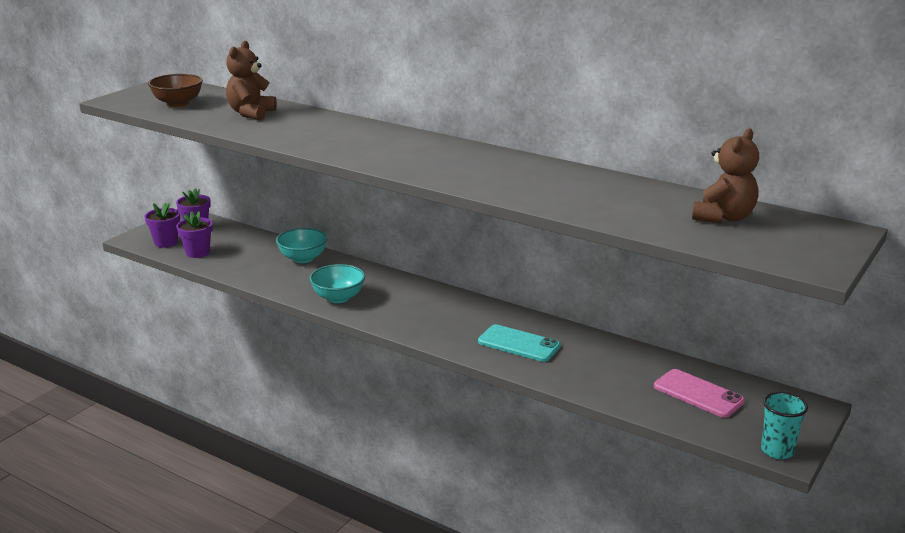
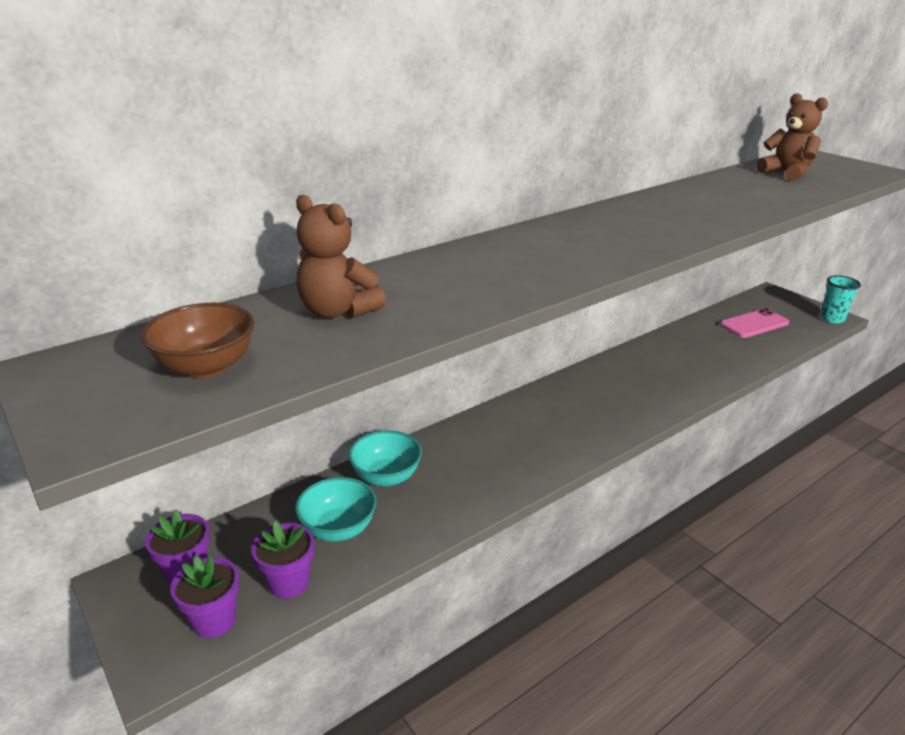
camera: 70 degrees left, 5 degrees up
turquoise bowl [309,264,365,303] -> turquoise bowl moved to [295,477,377,542]
turquoise phone [478,324,561,362] -> none

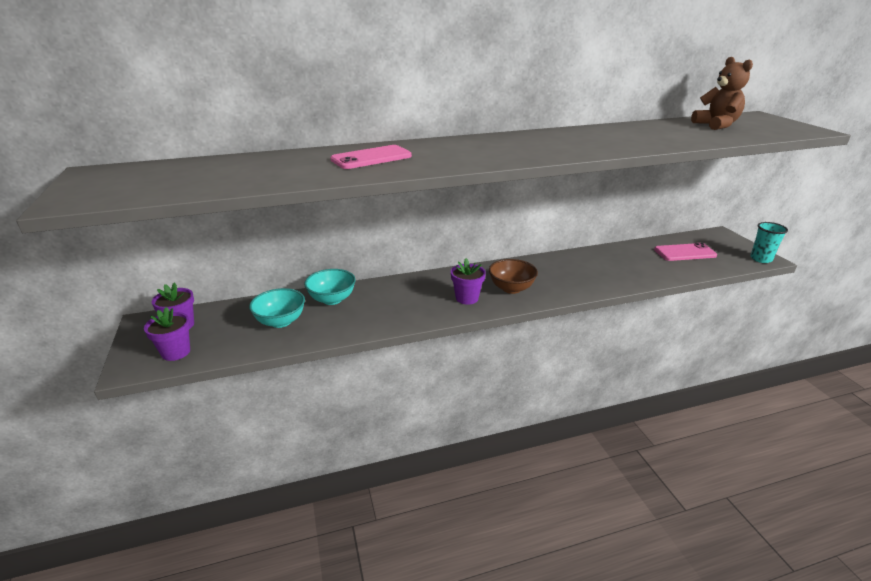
camera: 20 degrees right, 0 degrees up
brown bowl [141,303,255,379] -> brown bowl moved to [489,259,538,294]
purple flower pot [251,521,314,599] -> purple flower pot moved to [451,258,486,305]
brown teddy bear [296,195,386,318] -> none
none -> pink phone [330,145,412,169]

